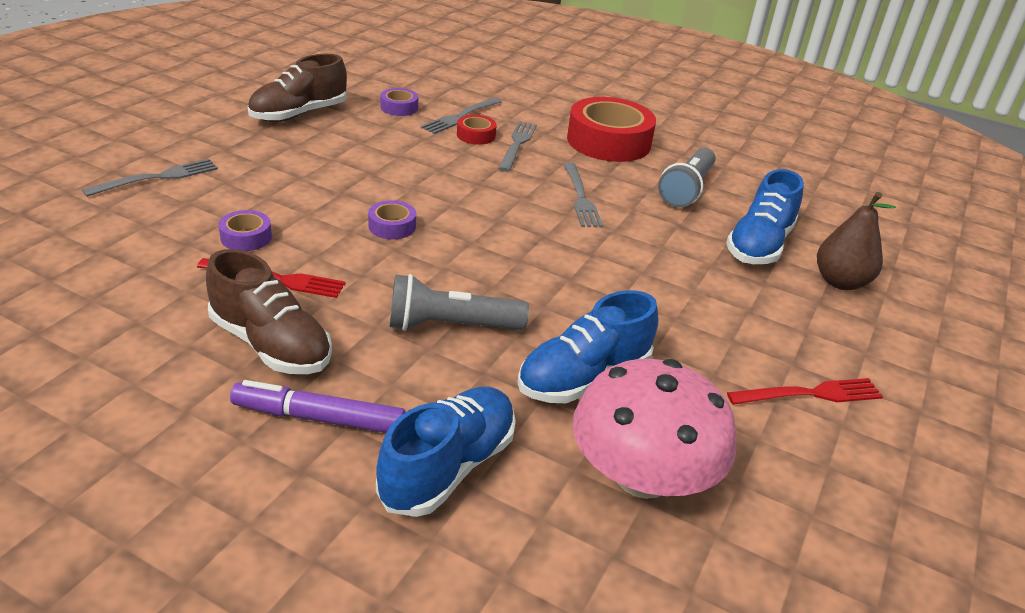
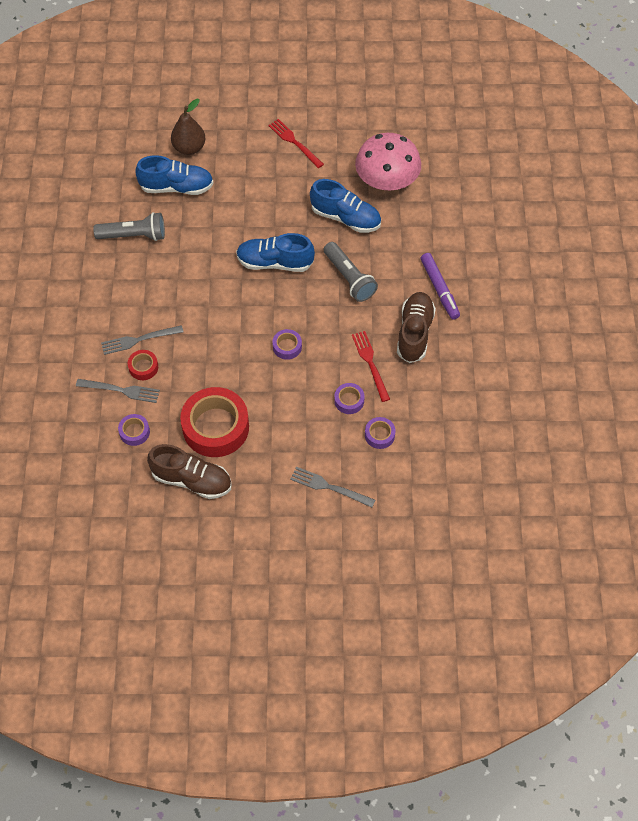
camera: 115 degrees left, 25 degrees up
blue shoe [376,387,516,517] -> blue shoe moved to [236,233,315,272]
grey fork [563,163,603,227] -> none
red tape [567,97,656,162] -> red tape moved to [180,387,249,457]
none -> purple tape [365,417,396,449]

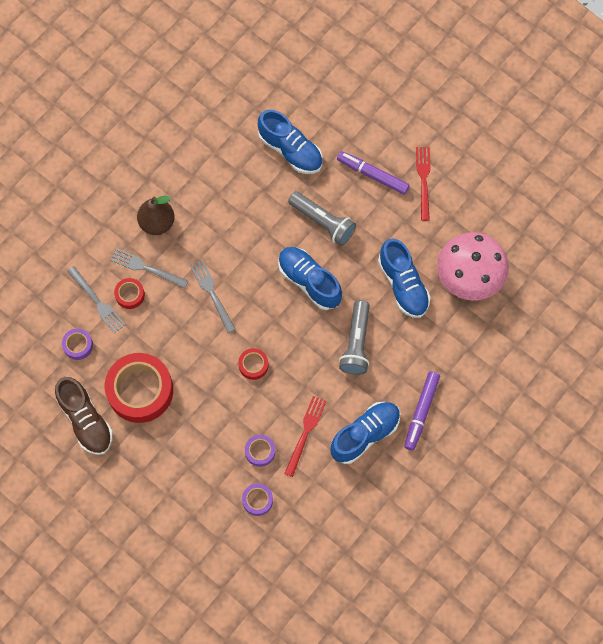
camera: 40 degrees right, 10 degrees up
grey flashlight [93,212,165,241] -> grey flashlight moved to [288,191,356,246]
brown pear [171,99,206,155] -> brown pear moved to [137,196,175,235]
purple tape [272,329,302,360] -> red tape [238,348,268,380]
grey fork [290,467,375,508] -> grey fork moved to [190,259,236,333]
brown shoe [397,292,436,363] -> blue shoe [330,402,401,464]
none -> purple marker [337,151,410,195]

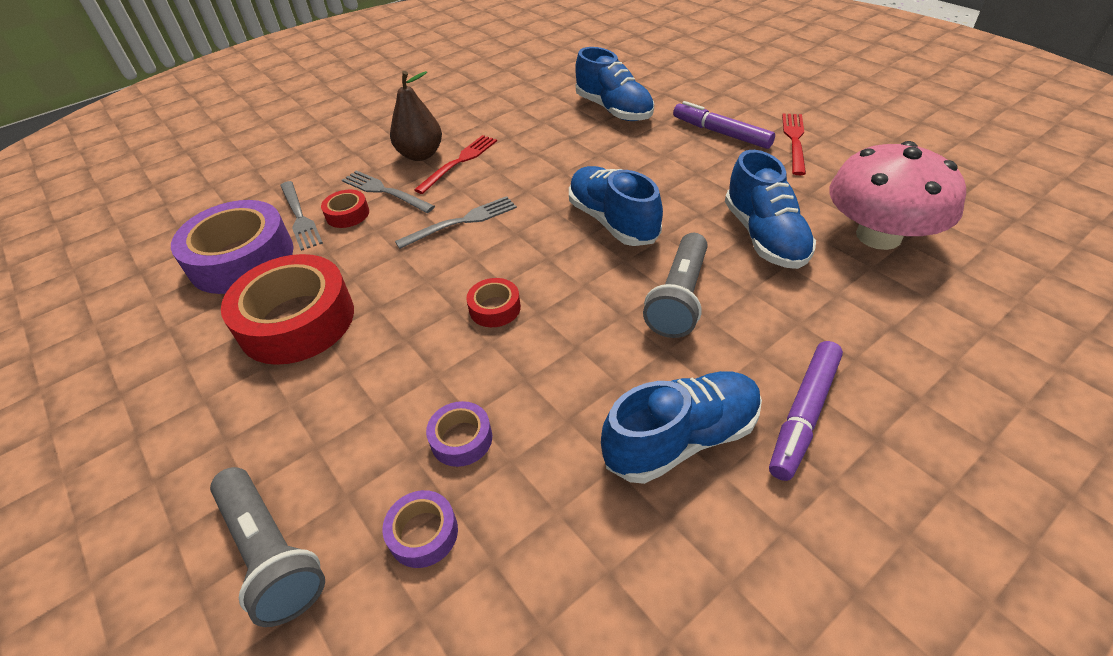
camera: 15 degrees right, 25 degrees down
brown shoe [55,377,113,455] -> none
purple tape [62,329,93,360] -> purple tape [171,200,294,294], size x2.20
grey fork [190,259,236,333] -> grey fork turned 75 degrees clockwise [395,196,517,249]
red fork [284,396,326,477] -> red fork moved to [414,135,497,194]
grey flashlight [288,191,356,246] -> grey flashlight moved to [210,467,325,627]

